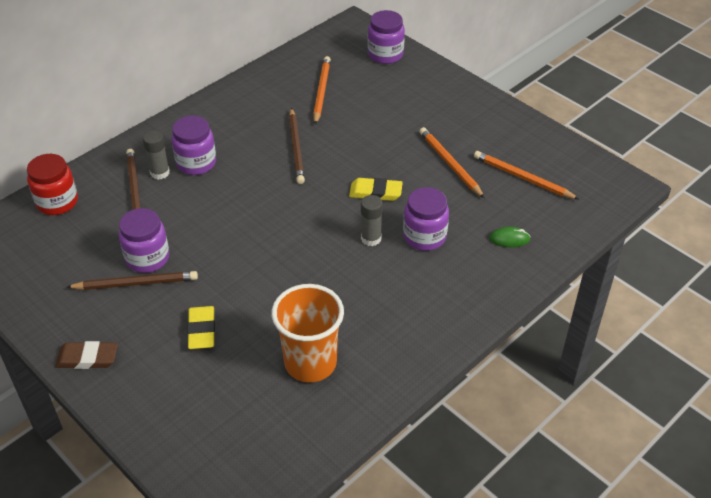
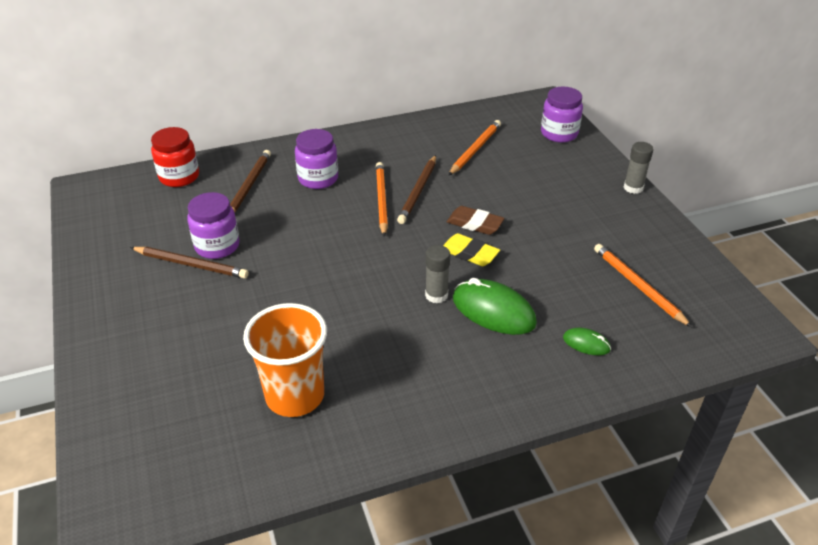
camera: 25 degrees right, 5 degrees down
brown eraser [55,341,118,369] -> brown eraser moved to [447,206,504,235]
grey glue stick [143,130,170,180] -> grey glue stick moved to [624,142,654,194]
yellow eraser [187,306,215,349] -> none
purple jar [403,187,449,251] -> green mouse [453,278,537,335]
orange pencil [419,127,485,198] -> orange pencil moved to [376,162,388,237]

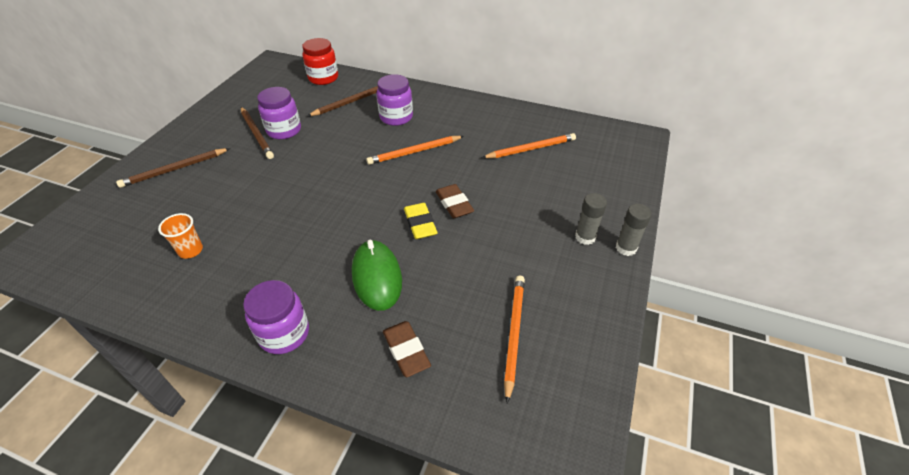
camera: 40 degrees right, 5 degrees up
orange cup [243,303,327,417] -> orange cup [158,213,203,259], size x0.50
orange pencil [376,162,388,237] -> orange pencil turned 150 degrees counterclockwise [366,136,464,165]
brown pencil [397,155,436,224] -> brown pencil moved to [116,148,230,188]
grey glue stick [425,245,450,303] -> grey glue stick moved to [575,193,607,245]
purple jar [541,87,583,143] -> purple jar moved to [243,280,309,354]
green mouse [563,328,611,355] -> brown eraser [383,321,431,377]

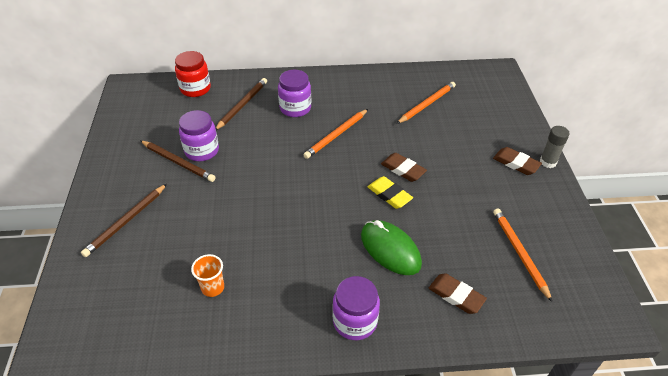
camera: 25 degrees left, 0 degrees up
grey glue stick [575,193,607,245] -> brown eraser [493,147,542,175]

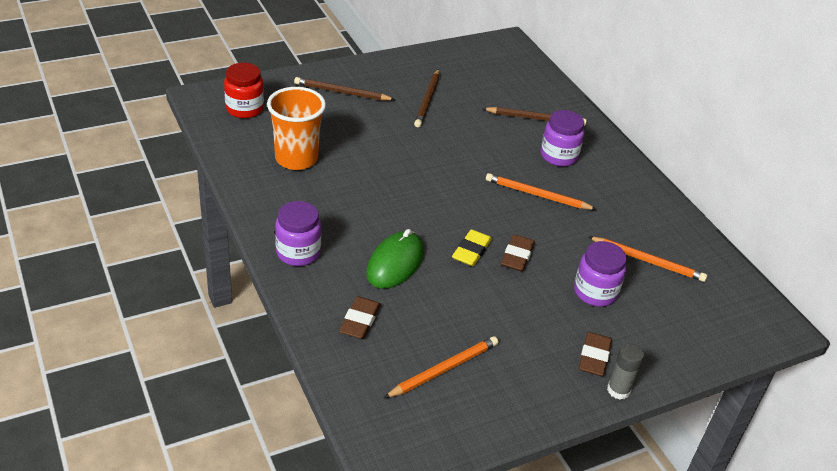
camera: 65 degrees right, 5 degrees down
red jar [175,51,211,97] -> red jar moved to [224,63,264,118]
purple jar [179,110,219,161] -> purple jar moved to [574,241,627,307]
orange cup [191,254,224,297] -> orange cup [267,87,326,170], size x1.99

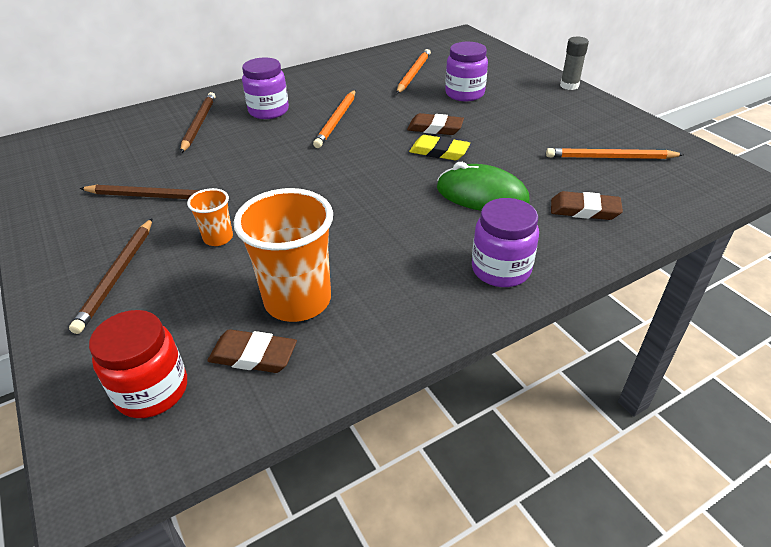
camera: 90 degrees left, 0 degrees up
orange pencil [384,336,498,398] -> orange pencil turned 45 degrees counterclockwise [546,148,684,159]
brown eraser [579,332,612,376] -> brown eraser moved to [207,329,297,373]
none -> orange cup [187,188,233,246]

